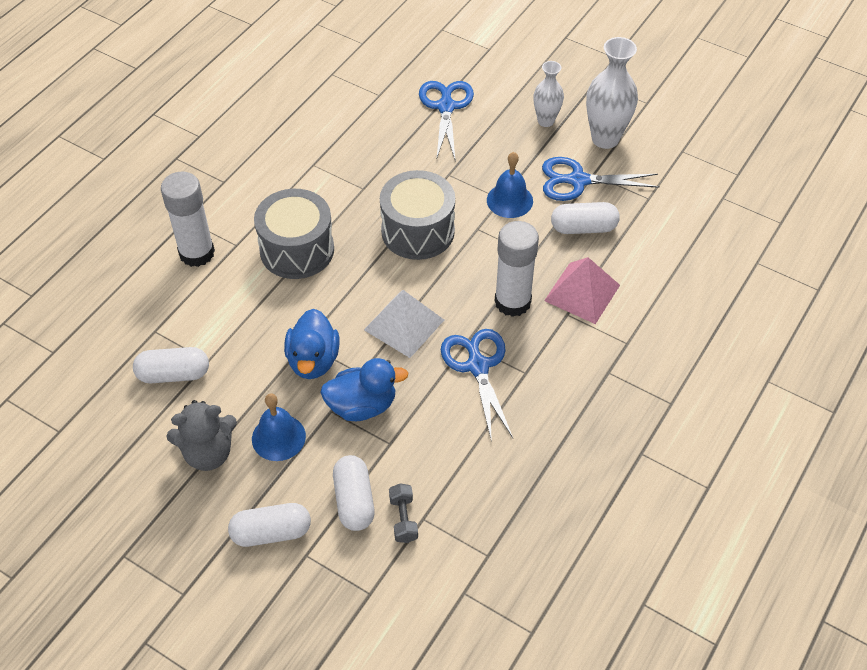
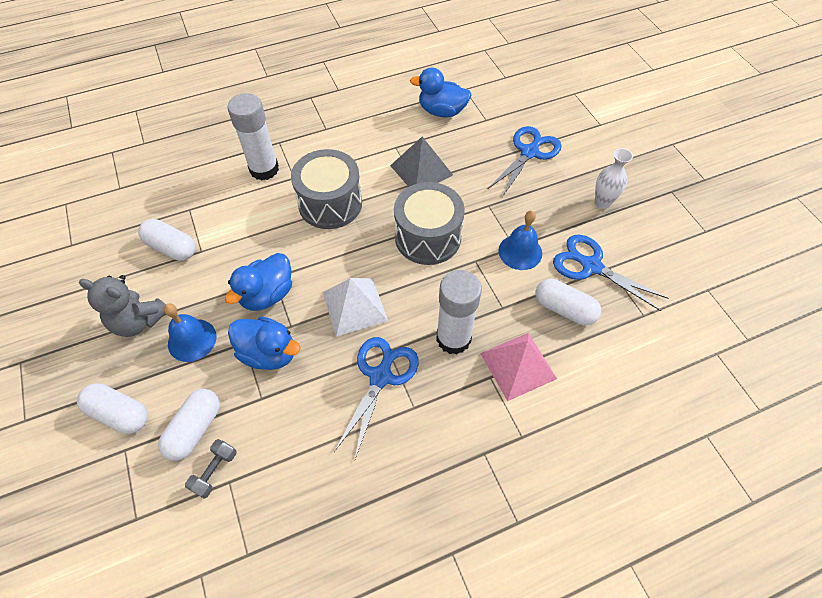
camera: 35 degrees right, 5 degrees up
white vase [586,37,638,149] -> none
none -> grey pyramid [390,137,453,187]
none -> blue duck [410,68,472,117]

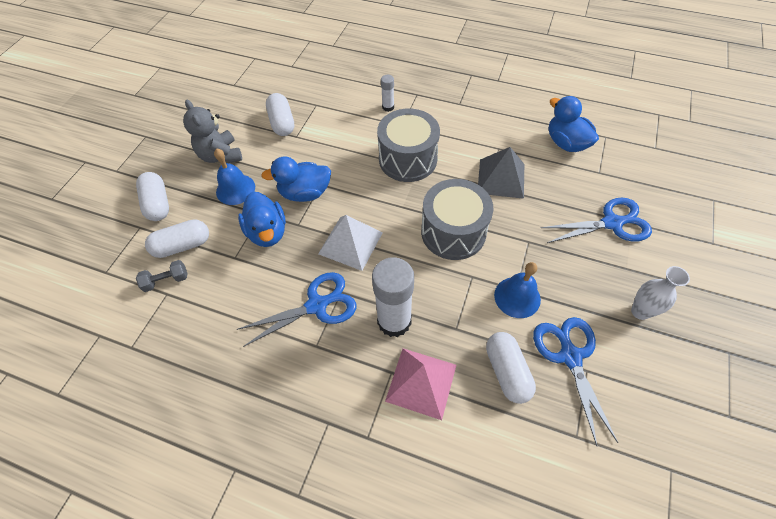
camera: 45 degrees right, 0 degrees up
white glue stick [228,93,279,180] -> white glue stick [381,75,394,112], size x0.48

